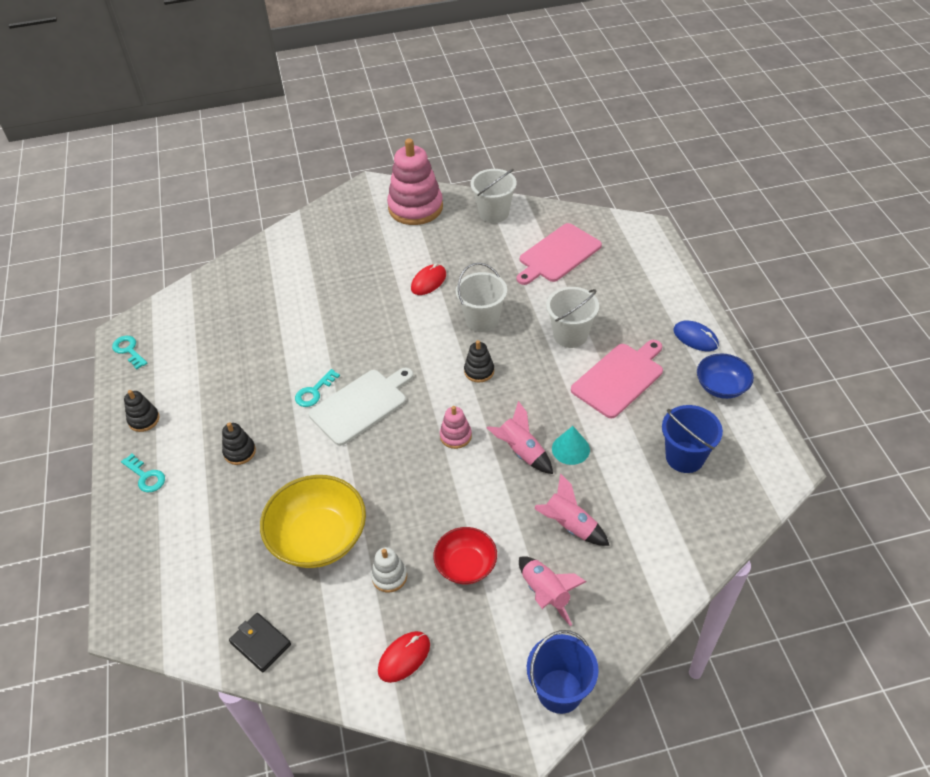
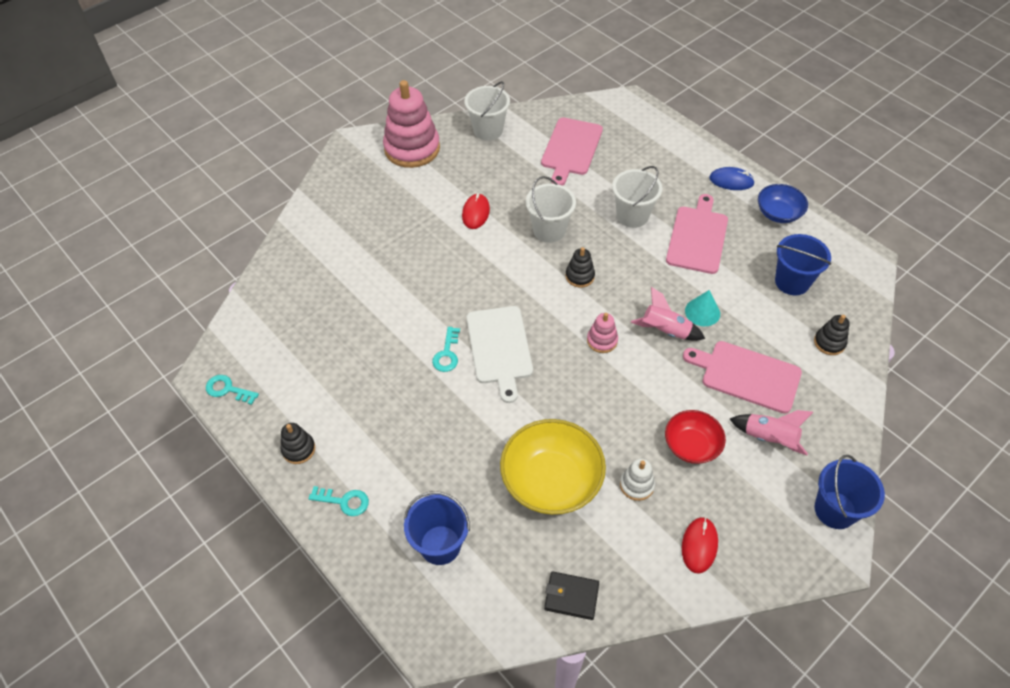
camera: 30 degrees left, 5 degrees up
black stacking toy [222,422,256,465] -> black stacking toy moved to [814,315,850,355]
white cutting board [308,368,413,446] -> white cutting board turned 150 degrees clockwise [466,306,533,403]
pink rocket [534,473,610,546] -> pink cutting board [683,341,802,414]
none -> blue bucket [404,491,470,565]

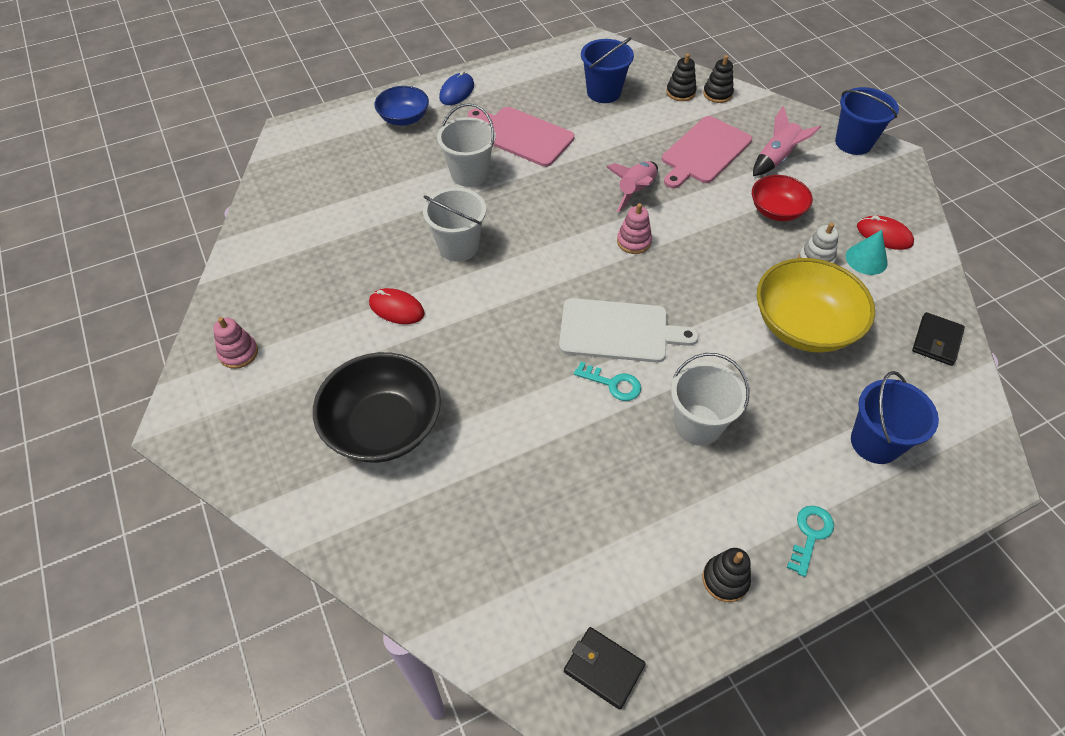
camera: 75 degrees left, 0 degrees up
turquoise key [206,375,259,405] -> black wallet [564,627,646,710]
pink stacking toy [383,80,440,168] -> pink stacking toy [213,317,258,369], size x0.46
white bucket [465,81,510,140] -> white bucket moved to [671,353,750,446]
pink cutting board [541,118,603,186] -> none
black stacking toy [566,247,595,288] -> black stacking toy moved to [703,55,734,103]
turquoise cone [685,290,720,326] -> turquoise cone moved to [846,230,888,275]
blue bowl [758,184,808,223] -> blue bowl moved to [374,86,429,126]
none -> black bowl [313,352,441,463]

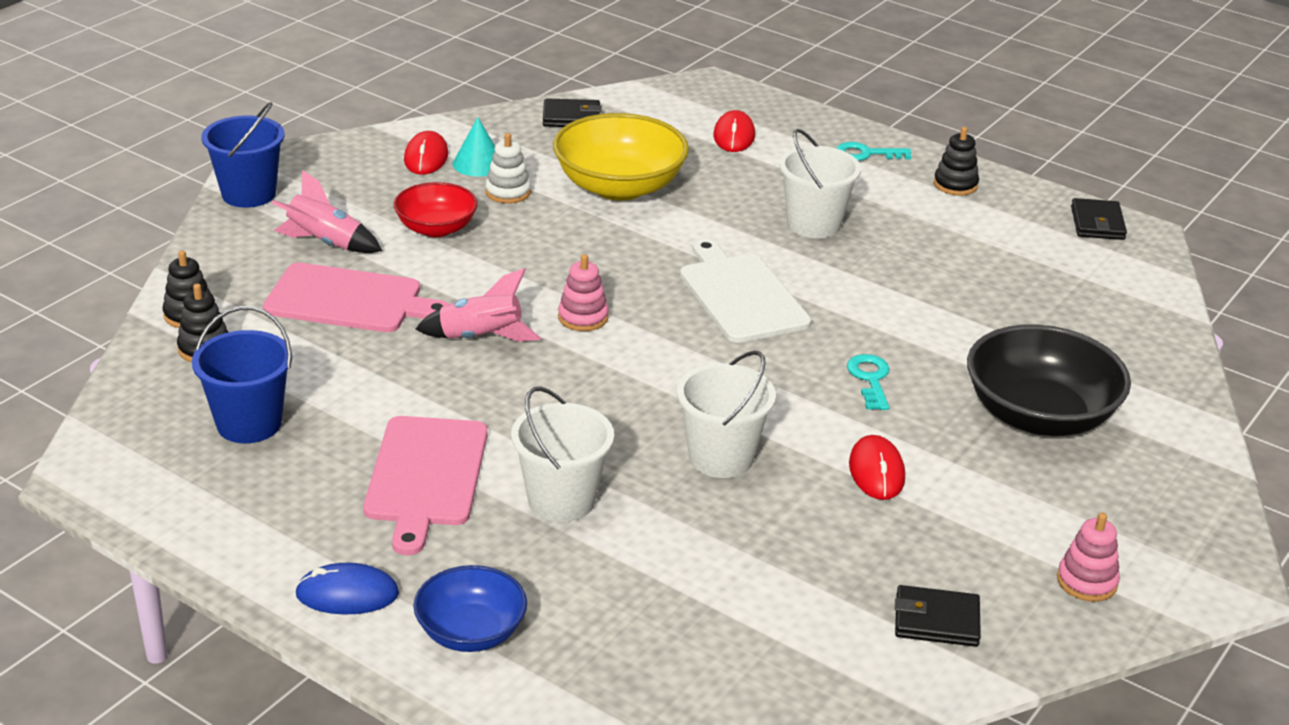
camera: 120 degrees left, 20 degrees down
turquoise key [574,362,641,401] -> turquoise key moved to [847,354,890,410]
blue bucket [851,371,939,464] -> red mouse [714,110,755,152]
none -> black wallet [895,585,981,647]

